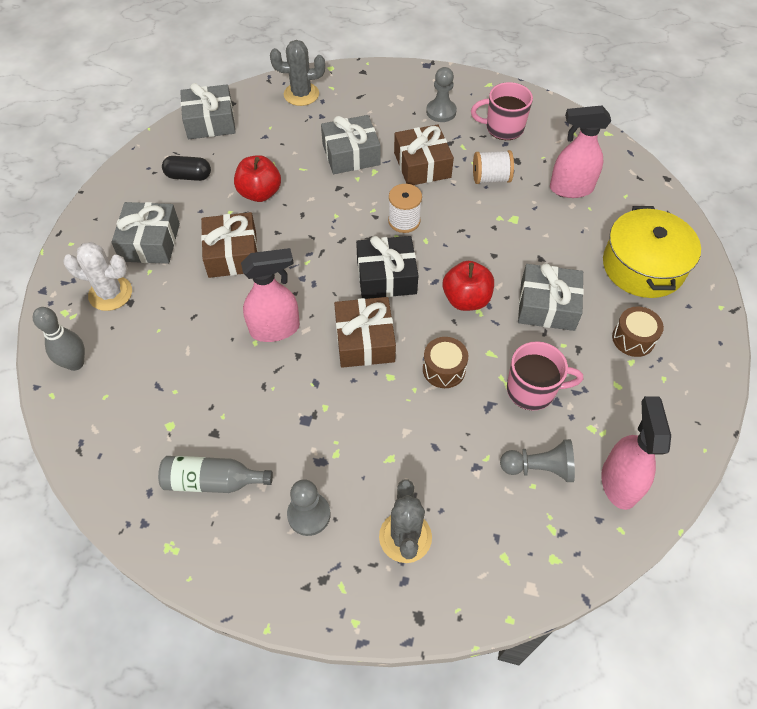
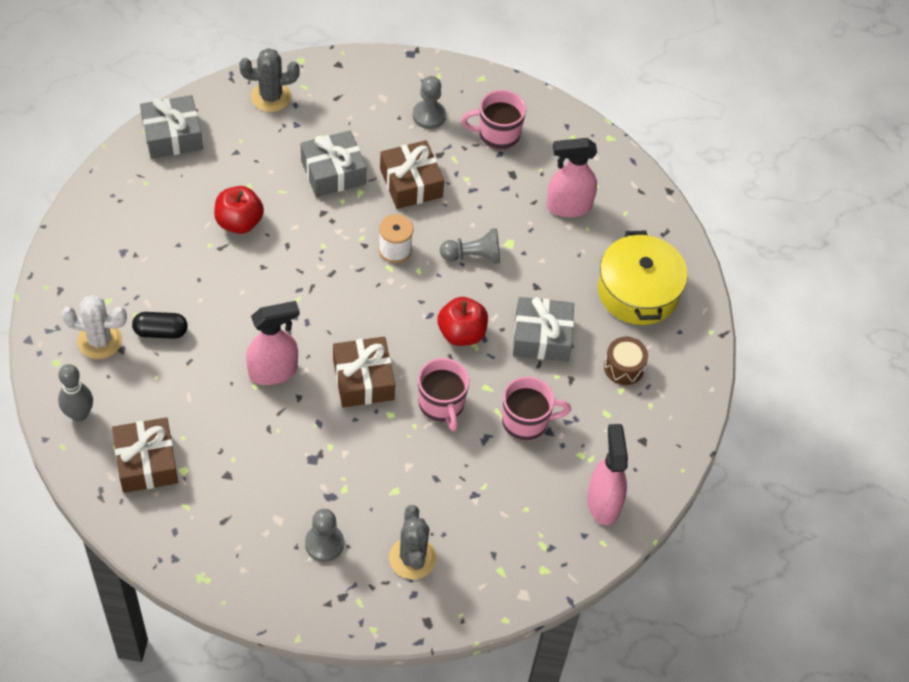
camera: 10 degrees left, 0 degrees up
grey gift [111,202,180,264] -> none
grey bottle [158,456,273,493] -> none
black capsule [162,156,211,181] -> black capsule moved to [132,312,188,339]
brown gift [201,212,258,278] -> brown gift moved to [112,417,178,493]
black gift [356,236,418,299] -> none
brown drum [423,337,468,388] -> pink mug [418,358,469,432]
white spool [473,150,514,184] -> none
grey pawn [500,439,575,482] -> grey pawn moved to [440,228,500,264]

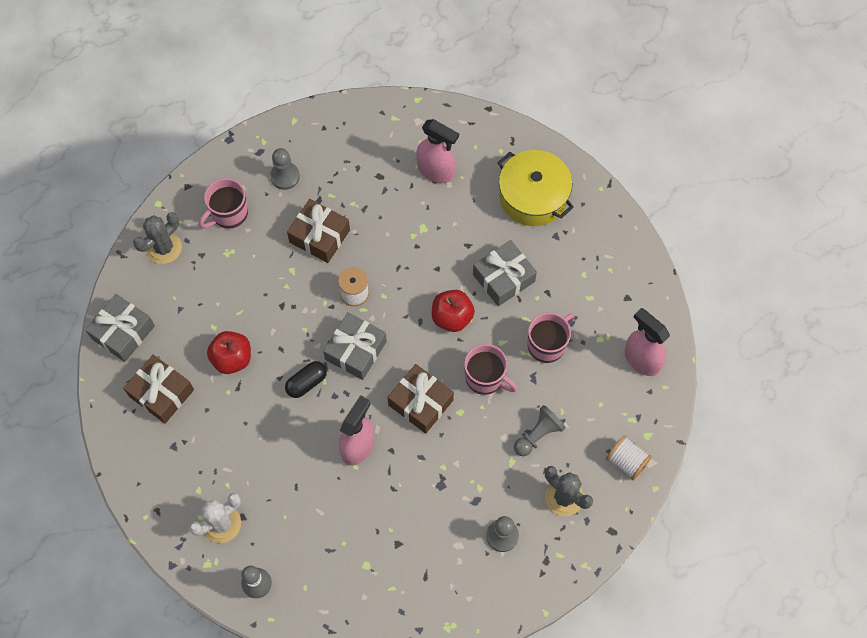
camera: 35 degrees left, 10 degrees up
brown gift [112,417,178,493] -> brown gift moved to [123,355,194,424]
black capsule [132,312,188,339] -> black capsule moved to [285,361,327,398]
grey gift [301,130,366,197] -> grey gift moved to [323,312,387,380]
grey pawn [440,228,500,264] -> grey pawn moved to [514,405,566,456]
pink mug [461,90,526,150] -> pink mug moved to [199,178,248,229]
pink spray bottle [546,138,597,217] -> pink spray bottle turned 105 degrees counterclockwise [417,119,459,183]
brown drum [604,337,648,385] -> none
none -> white spool [606,435,652,480]

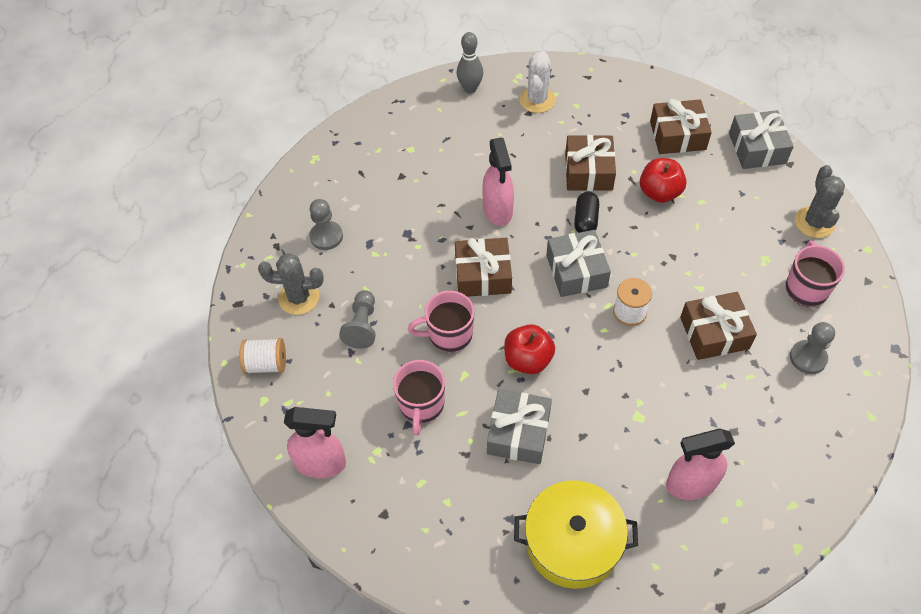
camera: 140 degrees right, 10 degrees down
none -> brown gift [565,135,616,191]

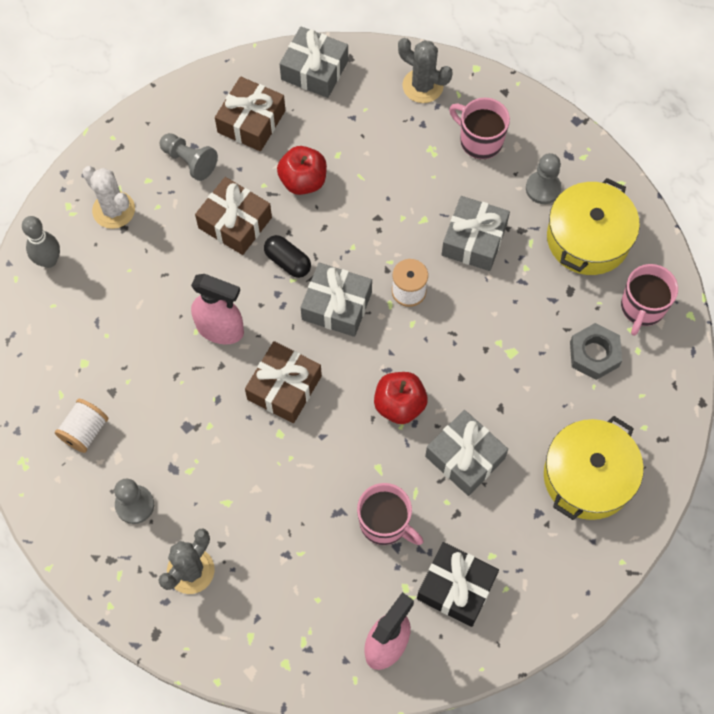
camera: 60 degrees left, 10 degrees up
white spool [240,338,286,374] -> white spool moved to [55,399,108,453]
grey pawn [339,290,376,349] -> grey pawn moved to [160,133,218,181]
pink mug [408,291,474,353] -> pink mug moved to [621,264,678,336]
pink spray bottle [666,428,735,500] -> grey nut [570,323,622,380]
brown gift [680,292,757,360] -> grey gift [442,196,510,271]
none -> black gift [417,542,499,627]
none -> yellow pot [547,178,640,275]

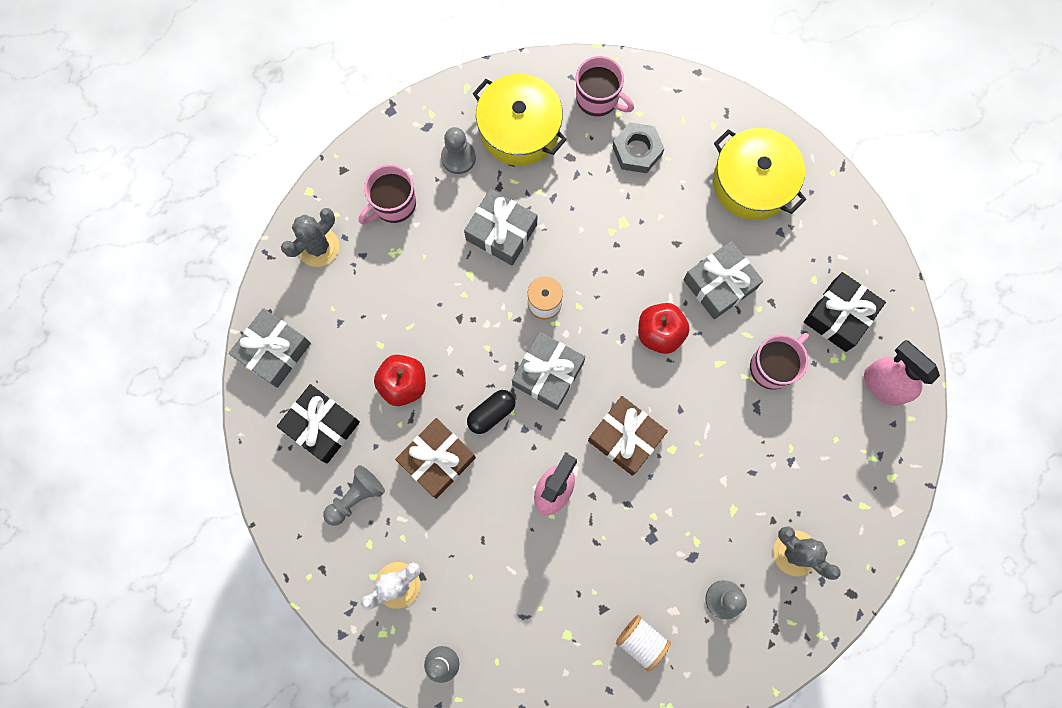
camera: 80 degrees left, 10 degrees up
brown gift [215,76,285,151] -> black gift [277,384,360,463]

